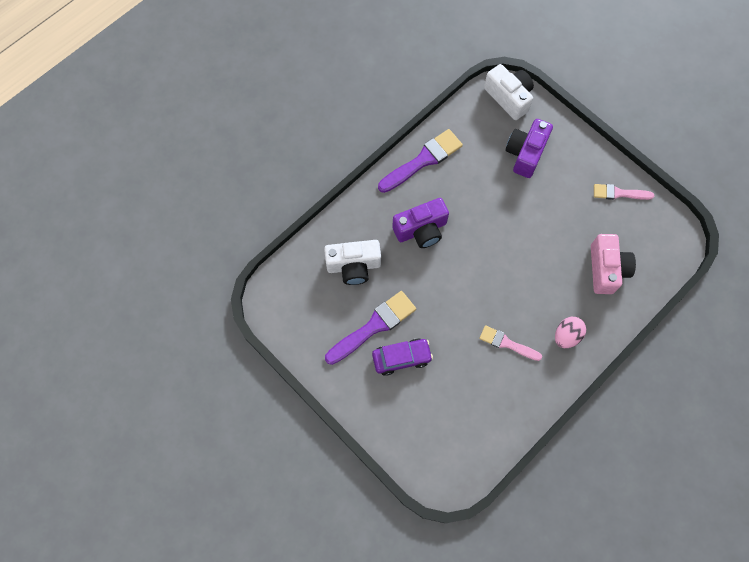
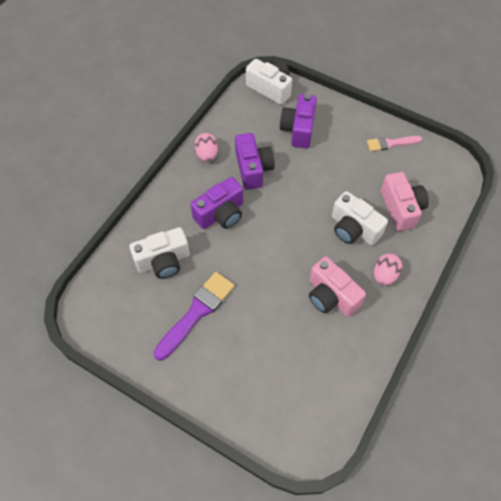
camera: 15 degrees left, 10 degrees down
purple car [372,338,433,376] -> none
purple brush [378,129,463,193] -> pink egg [194,133,218,162]
pink brush [479,325,542,361] -> pink camera [309,257,366,317]
none -> purple camera [235,133,275,190]
none -> white camera [332,191,388,246]

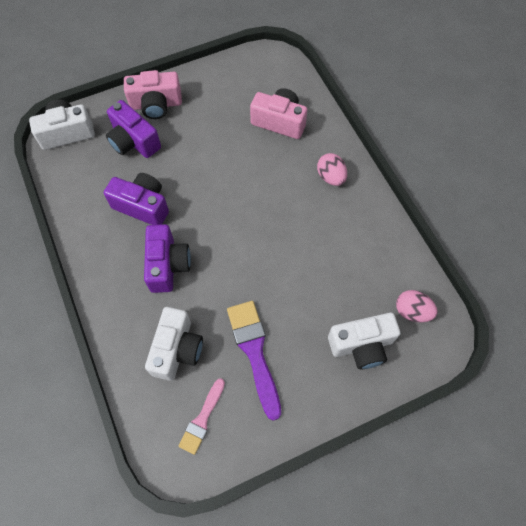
camera: 55 degrees left, 5 degrees up
pink egg [194,133,218,162] -> pink egg moved to [396,290,438,322]
pink camera [309,257,366,317] -> pink camera moved to [124,70,182,119]
white camera [332,191,388,246] -> white camera moved to [328,313,400,369]
pink brush [367,136,422,151] -> pink brush moved to [179,378,225,455]

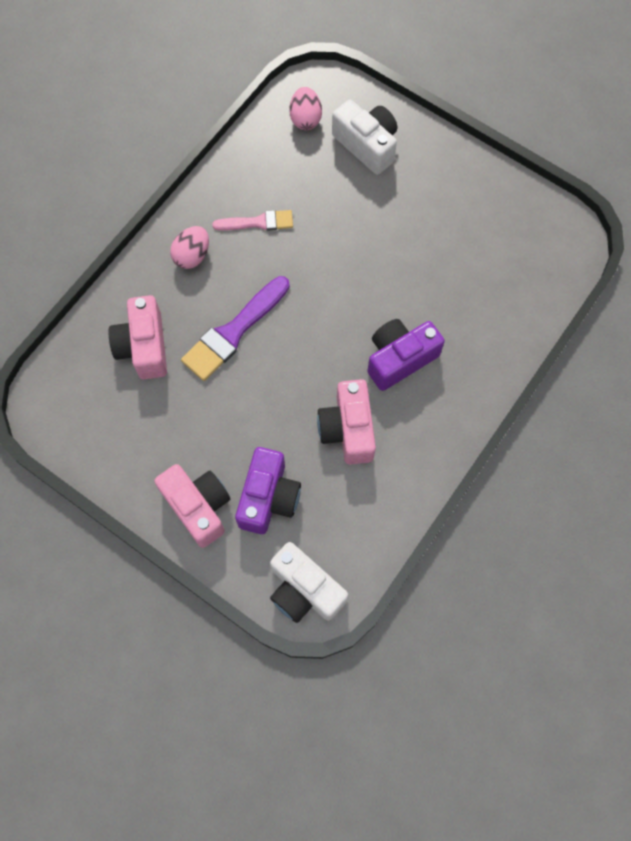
camera: 120 degrees left, 5 degrees up
purple camera [104,173,169,225] -> pink camera [317,379,376,465]
white camera [145,307,203,381] -> none
pink brush [179,378,225,455] -> pink brush moved to [212,210,293,231]
purple brush [227,301,281,421] -> purple brush moved to [181,276,290,381]

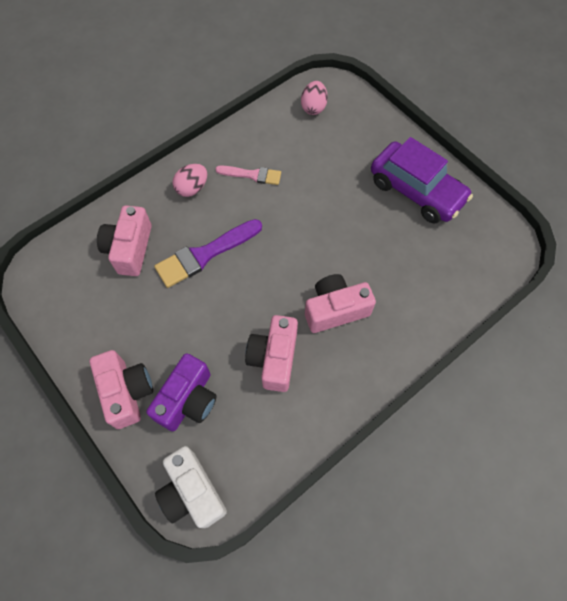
camera: 15 degrees right, 5 degrees down
white camera [332,100,397,175] -> none
purple camera [367,319,445,391] -> pink camera [305,274,376,333]
none -> purple car [371,137,473,223]

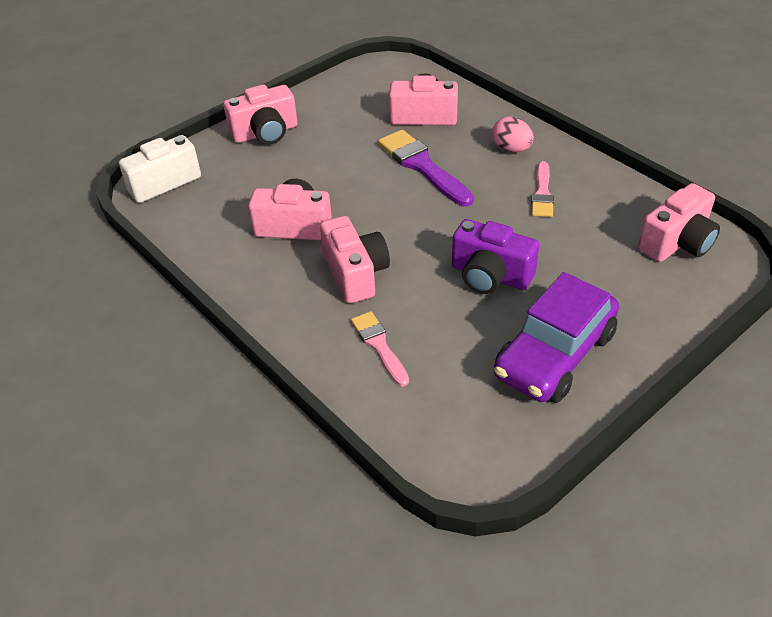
camera: 90 degrees right, 20 degrees down
purple camera [146,353,217,431] -> purple camera moved to [452,219,539,294]
pink egg [301,81,328,115] -> pink camera [638,183,720,262]
none -> pink brush [351,311,409,387]

